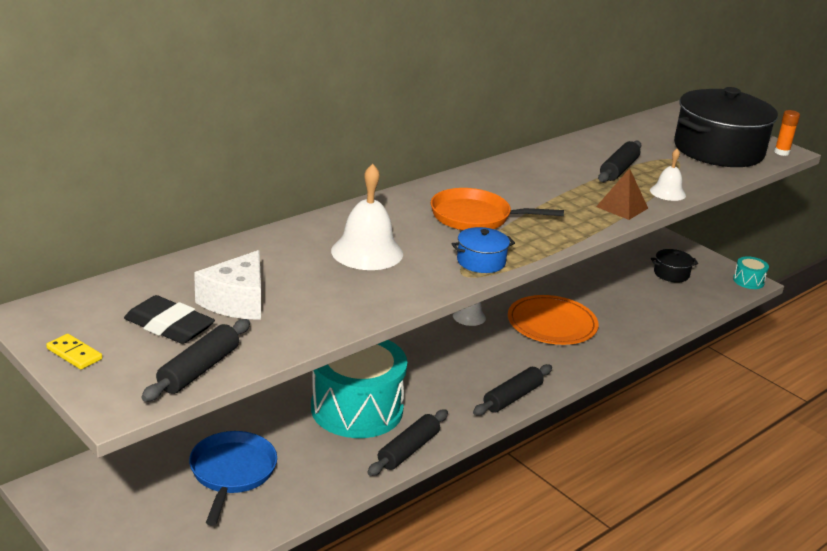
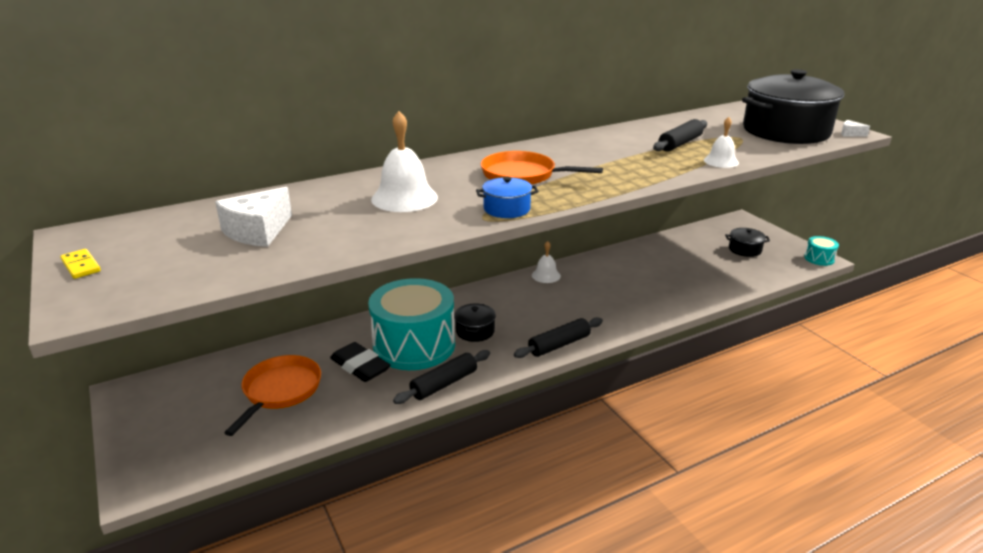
camera: 15 degrees right, 0 degrees up
black eraser [124,295,215,344] -> black eraser moved to [330,342,391,382]
black rolling pin [141,319,250,402] -> none
blue pan [189,431,277,526] -> orange pan [224,355,321,436]
orange plate [508,295,599,345] -> none
brown pyramid [596,168,648,220] -> none
orange glue stick [774,110,800,156] -> white cheese [841,120,870,137]
none -> black pot [454,303,496,342]

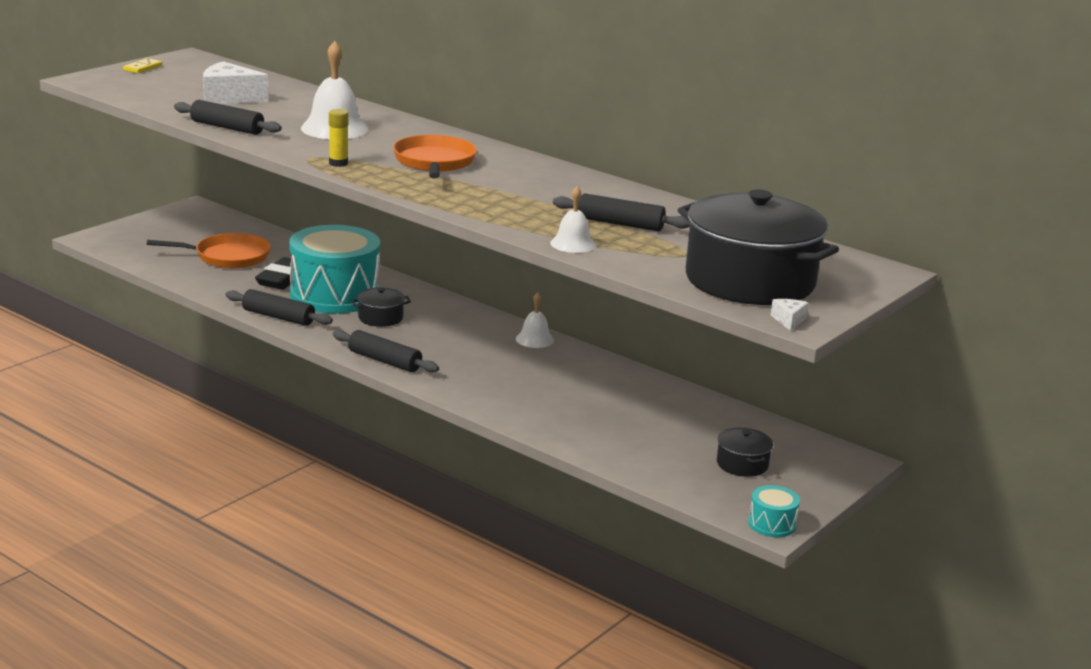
camera: 65 degrees right, 5 degrees down
blue pot [476,177,539,218] -> yellow glue stick [329,109,349,167]
none -> black rolling pin [174,100,282,135]

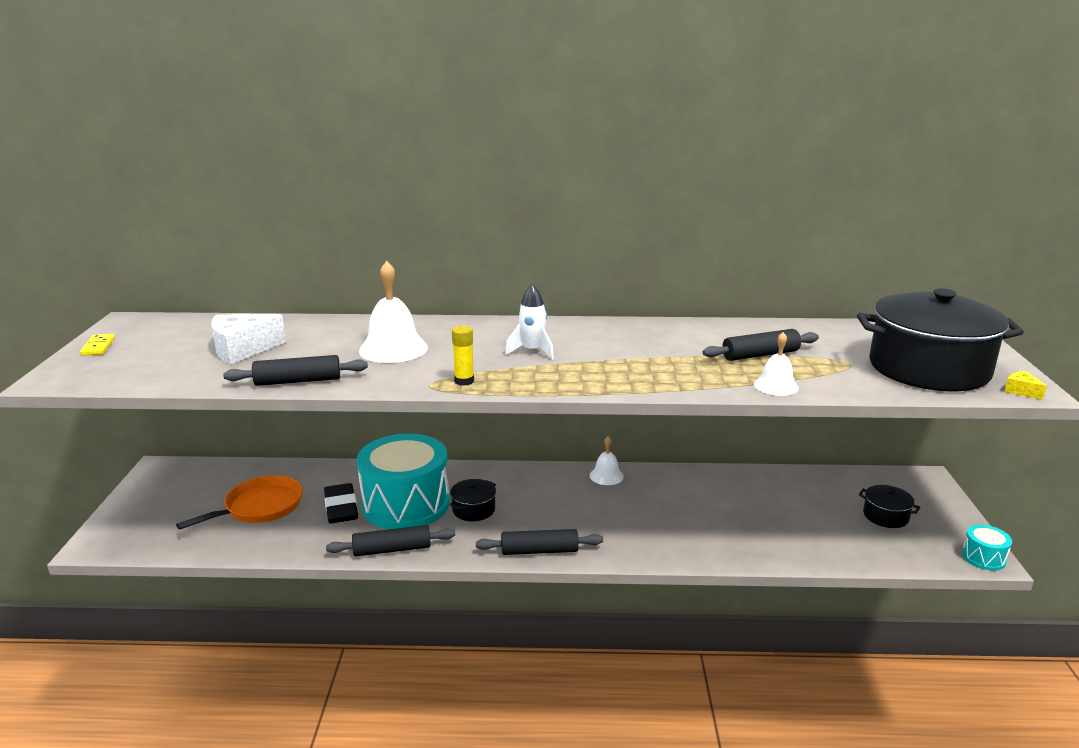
camera: 35 degrees left, 0 degrees up
orange pan [393,135,477,178] -> white rocket [505,284,554,360]
white cheese [771,299,809,331] -> yellow cheese [1004,371,1047,400]

